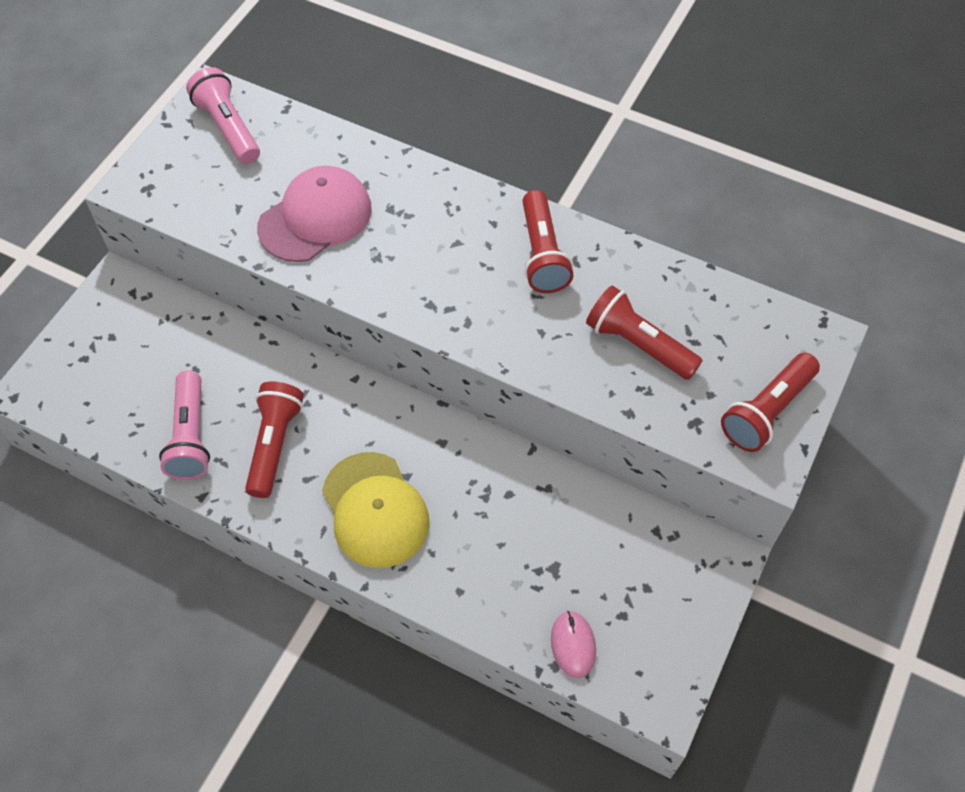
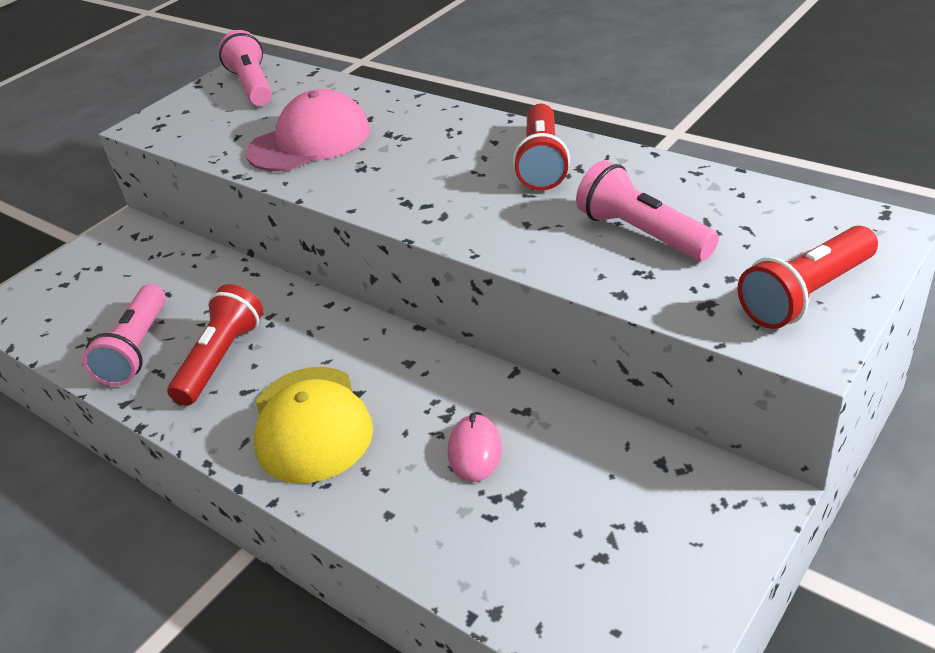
camera: 15 degrees right, 20 degrees down
pink mouse [551,611,596,678] -> pink mouse moved to [448,413,502,482]
red flashlight [586,285,703,380] -> pink flashlight [576,160,719,261]

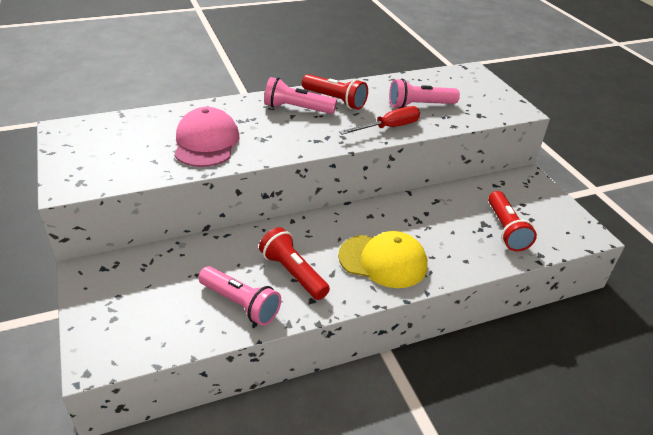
camera: 65 degrees left, 0 degrees up
pink flashlight [219,30,272,106] -> pink flashlight moved to [264,77,337,114]
pink mouse [448,413,502,482] -> none
red flashlight [738,226,878,329] -> red flashlight moved to [488,191,537,251]
none -> red screwdriver [339,106,420,135]

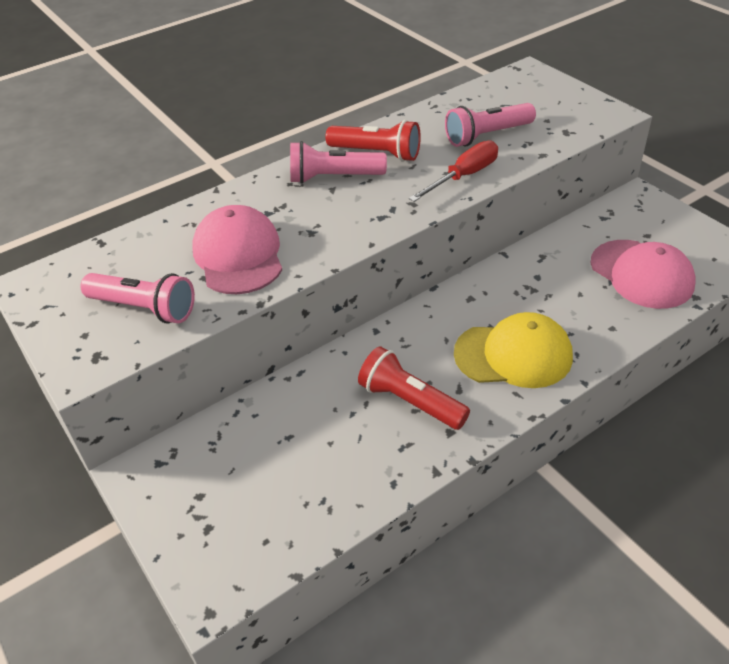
camera: 10 degrees left, 5 degrees up
pink flashlight [198,266,281,326] -> pink flashlight moved to [81,273,195,323]
red flashlight [488,191,537,251] -> pink cap [591,240,695,309]

